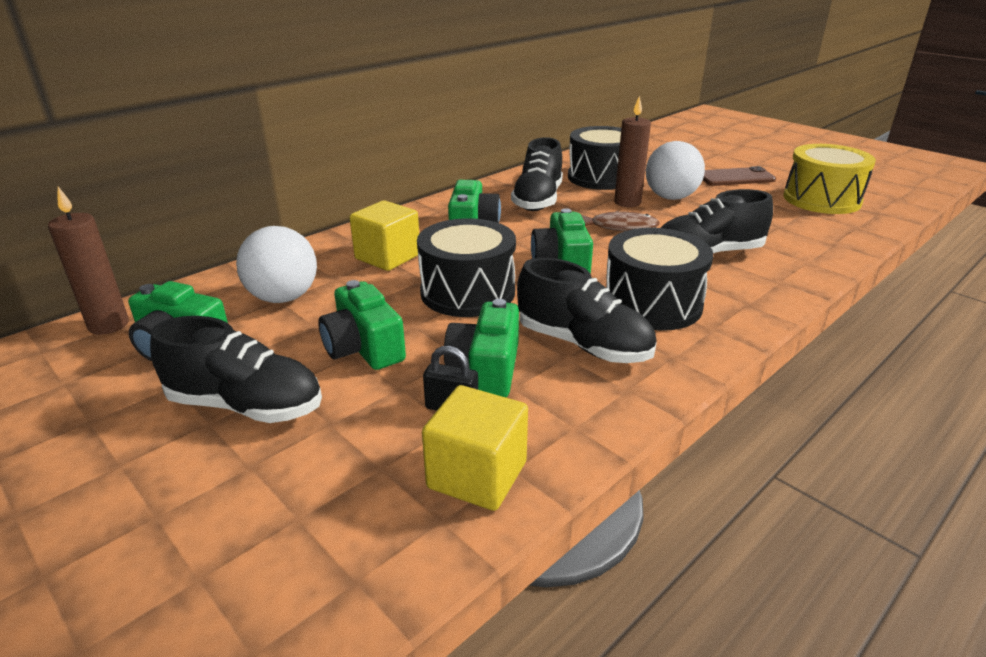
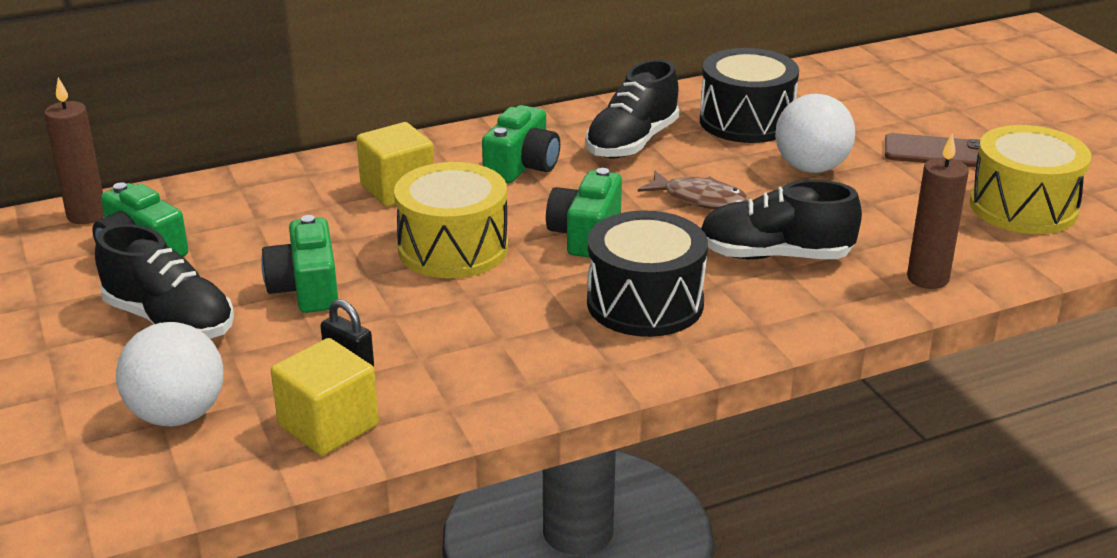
camera: 20 degrees right, 0 degrees up
white ball [236,226,317,303] -> white ball moved to [116,322,223,426]
black drum [417,218,516,317] -> yellow drum [394,162,508,278]
green camera [444,299,519,397] -> none
black shoe [517,258,657,363] -> none
brown candle [614,96,651,207] -> brown candle moved to [907,134,969,289]

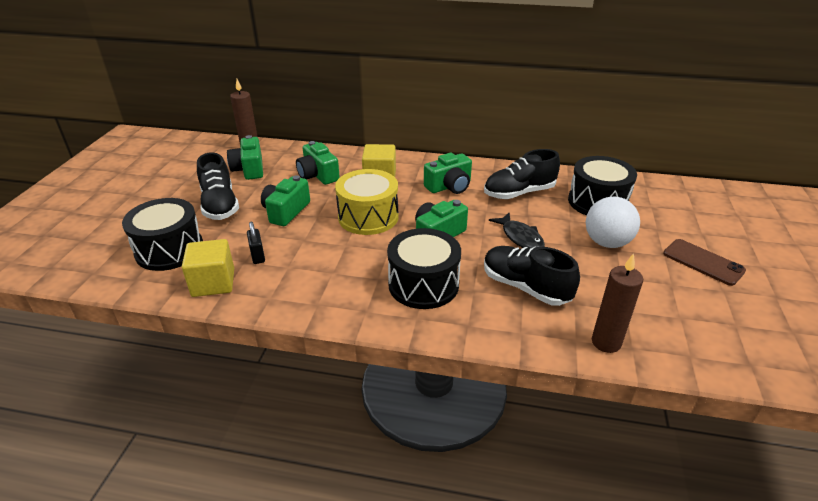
camera: 35 degrees right, 5 degrees up
white ball [116,322,223,426] -> black drum [122,198,203,271]
brown fish [638,171,749,209] -> black fish [489,212,545,248]
yellow drum [969,125,1091,234] -> none
none -> green camera [296,141,340,185]

